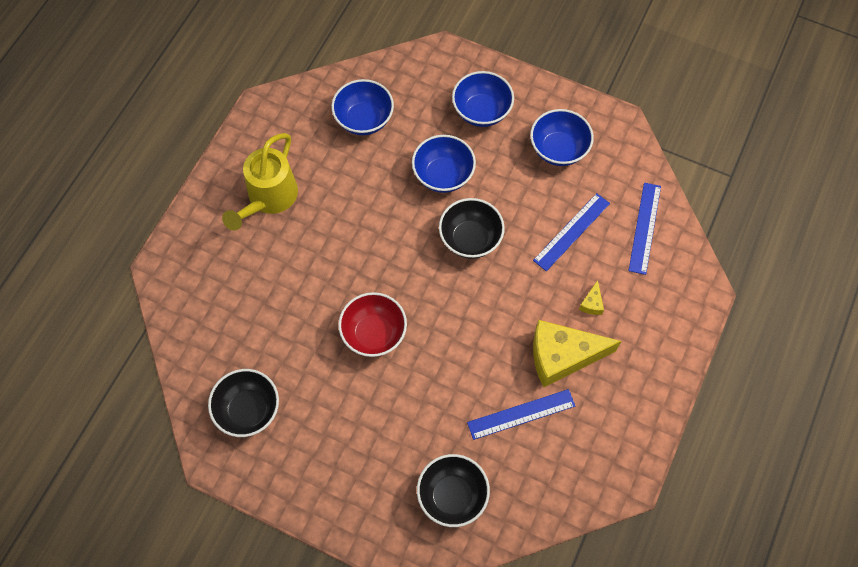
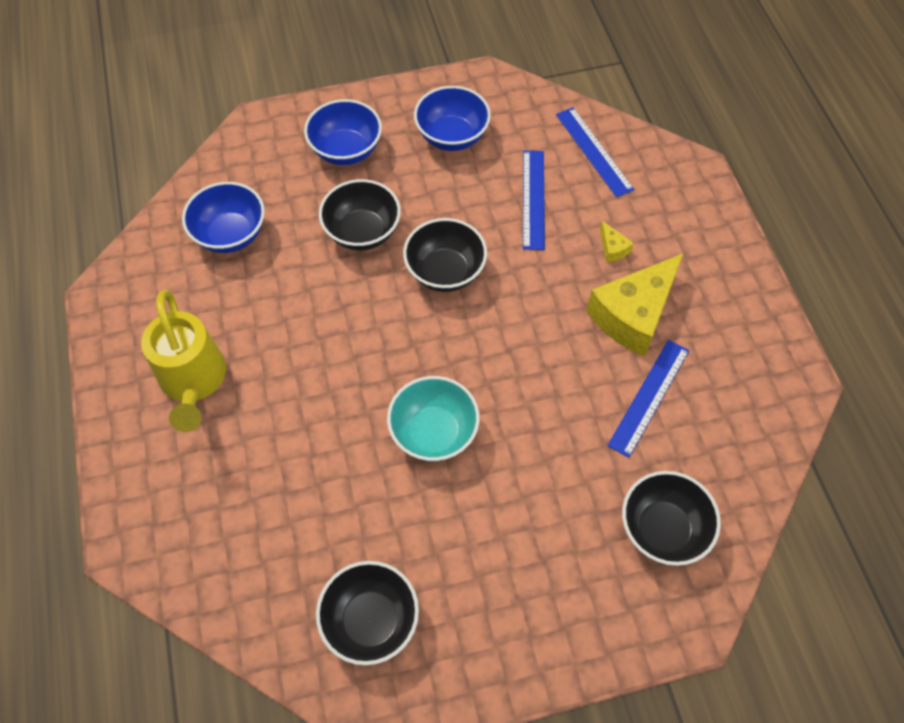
camera: 40 degrees left, 5 degrees down
red bowl [338,292,407,357] -> turquoise bowl [387,376,480,461]
blue bowl [412,135,476,193] -> black bowl [319,179,401,251]

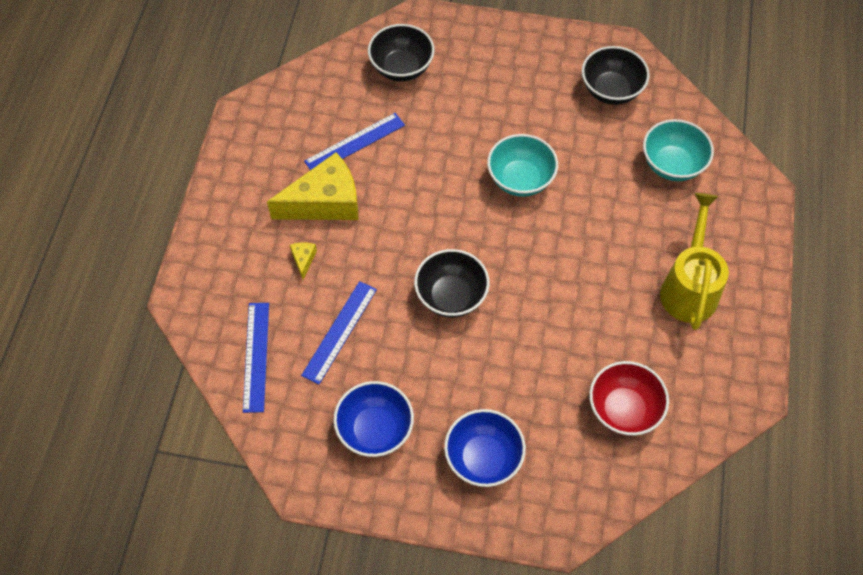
camera: 155 degrees left, 0 degrees up
blue bowl [182,182,265,253] -> red bowl [589,361,669,436]
black bowl [319,179,401,251] -> none
none -> turquoise bowl [643,119,714,181]

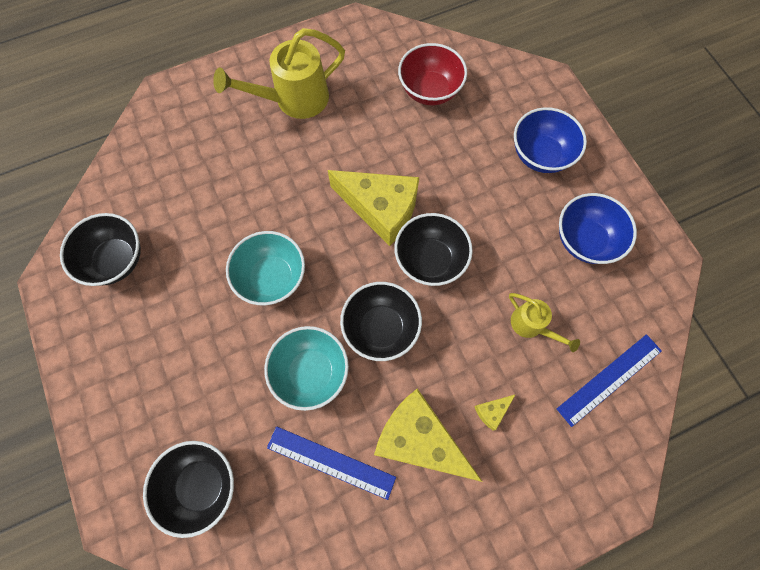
camera: 125 degrees left, 10 degrees up
blue ruler [301,281,377,384] -> yellow watering can [509,293,580,352]
turquoise bowl [643,119,714,181] -> turquoise bowl moved to [264,326,349,411]
none -> yellow cheese [328,170,419,246]
none -> black bowl [340,282,422,361]

